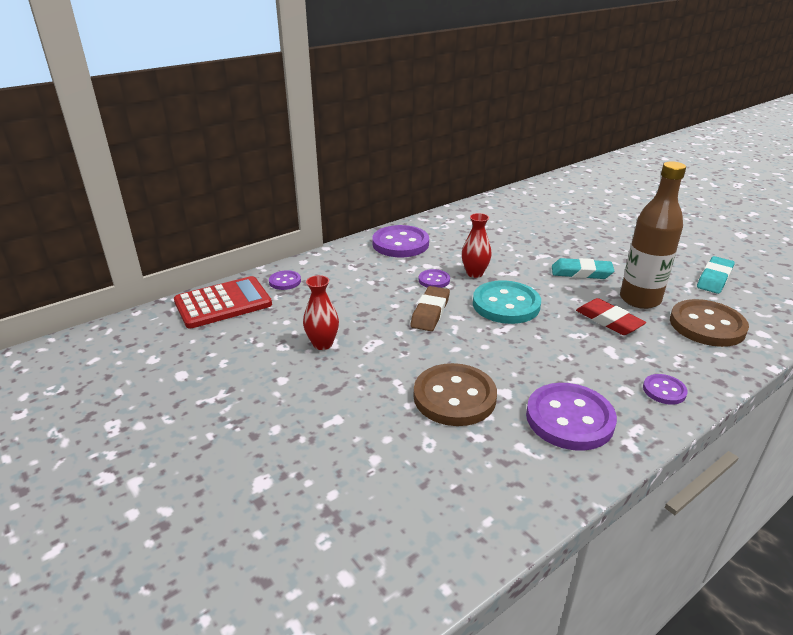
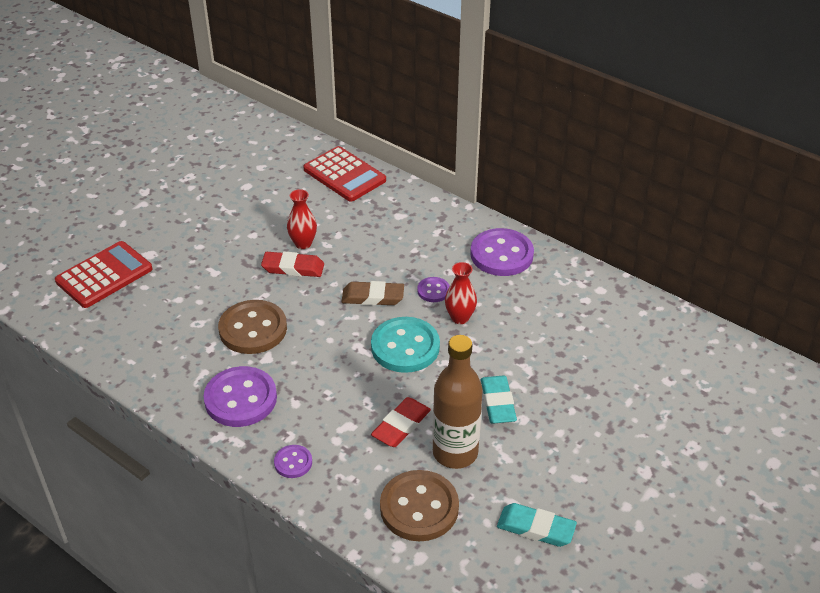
camera: 75 degrees right, 10 degrees up
purple button [269,270,301,290] -> none
none -> red calculator [55,241,152,308]
none -> red eraser [261,252,324,277]

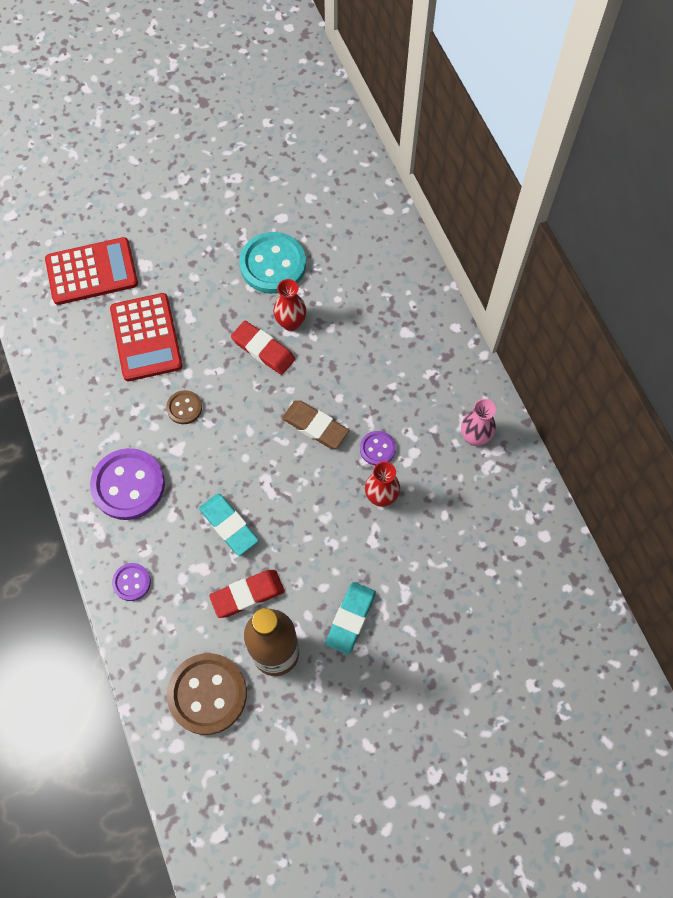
camera: 30 degrees right, 25 degrees up
brown button [218,300,287,354] -> brown button [166,390,202,424], size x0.50
red calculator [303,146,386,202] -> red calculator moved to [110,293,183,381]
turquoise button [371,317,440,373] -> turquoise button moved to [239,232,306,294]
purple button [470,228,534,276] -> pink vase [461,399,496,446]
turquoise eraser [497,503,577,547] -> turquoise eraser moved to [199,494,259,556]

